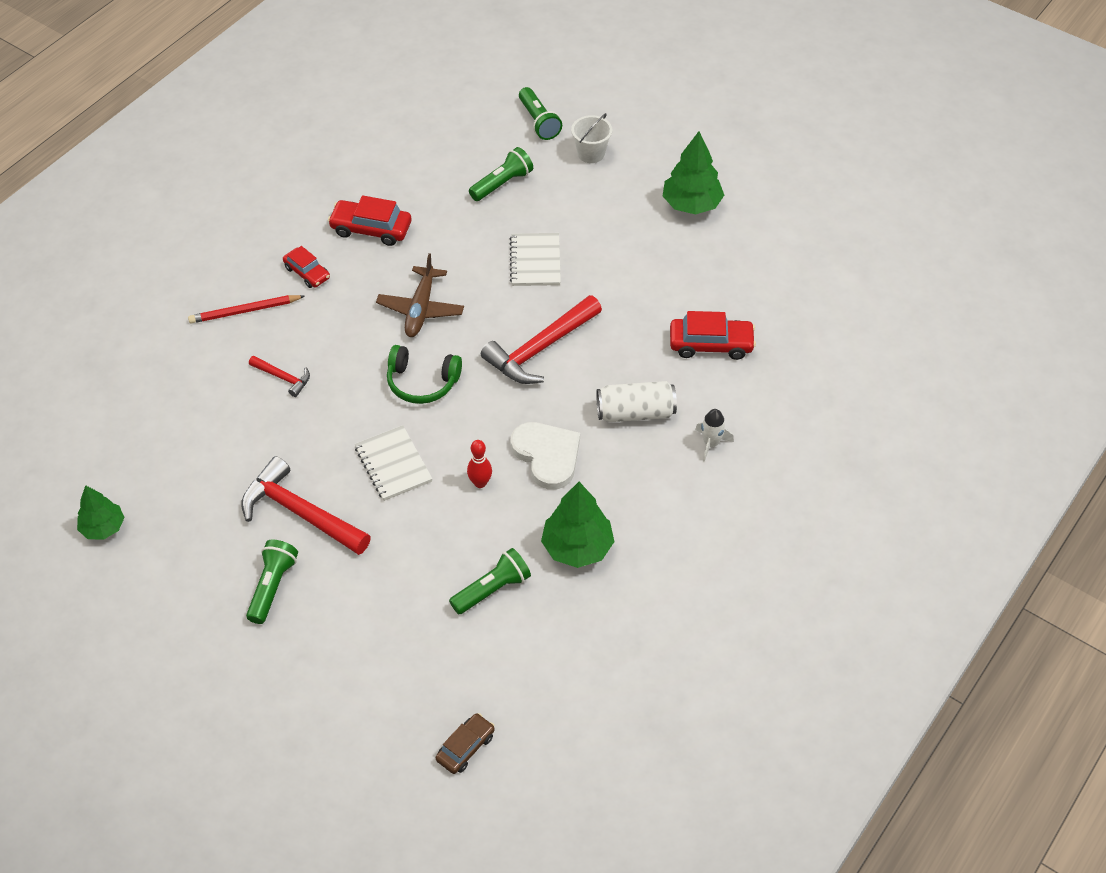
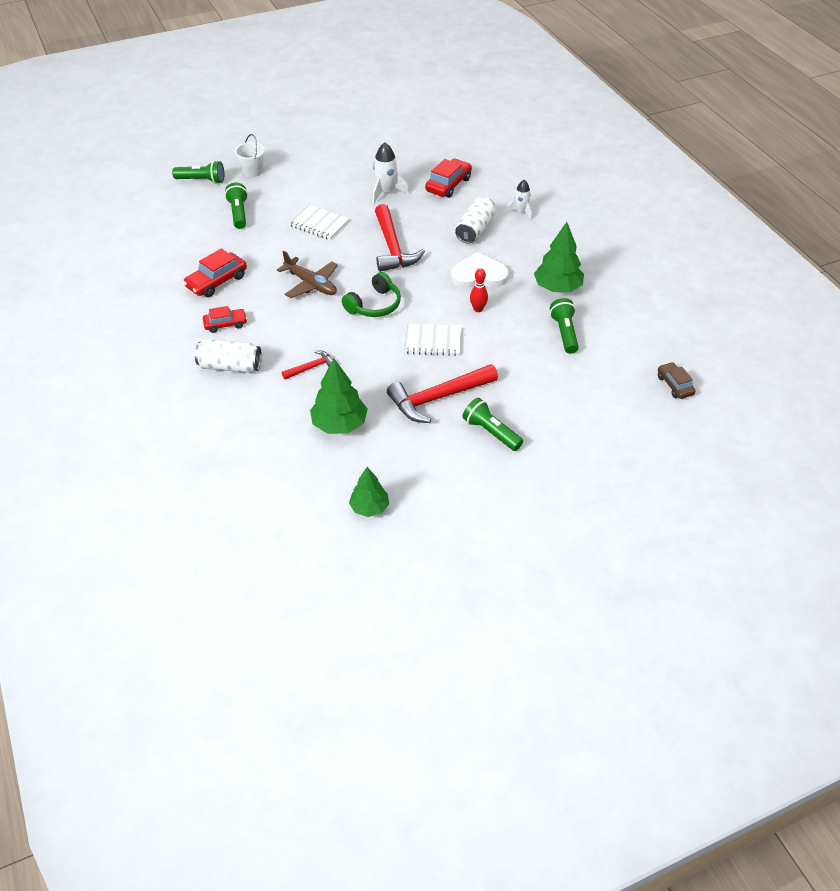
camera: 60 degrees left, 5 degrees down
red pencil [188,295,305,323] -> white can [195,339,262,373]
green tree [663,131,724,215] -> green tree moved to [310,358,368,434]
none -> white rocket [372,142,409,204]

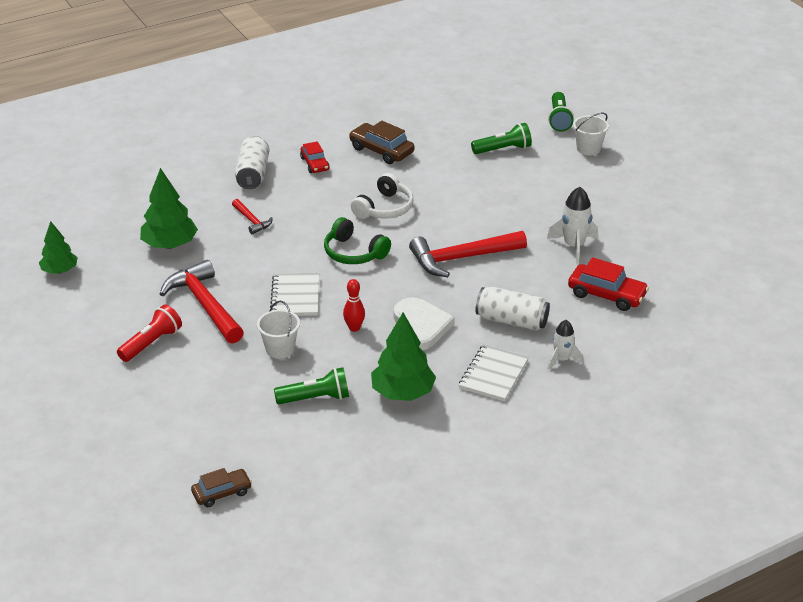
camera: 85 degrees right, 10 degrees down
red car [183,248,247,297] -> brown car [349,121,414,164]
brown plane [277,250,338,298] -> white headphones [351,173,414,219]
white notebook [289,205,349,240] -> white notebook moved to [459,344,529,401]
green flashlight [463,398,523,451] -> red flashlight [117,304,182,362]
none -> white bucket [257,301,300,359]

